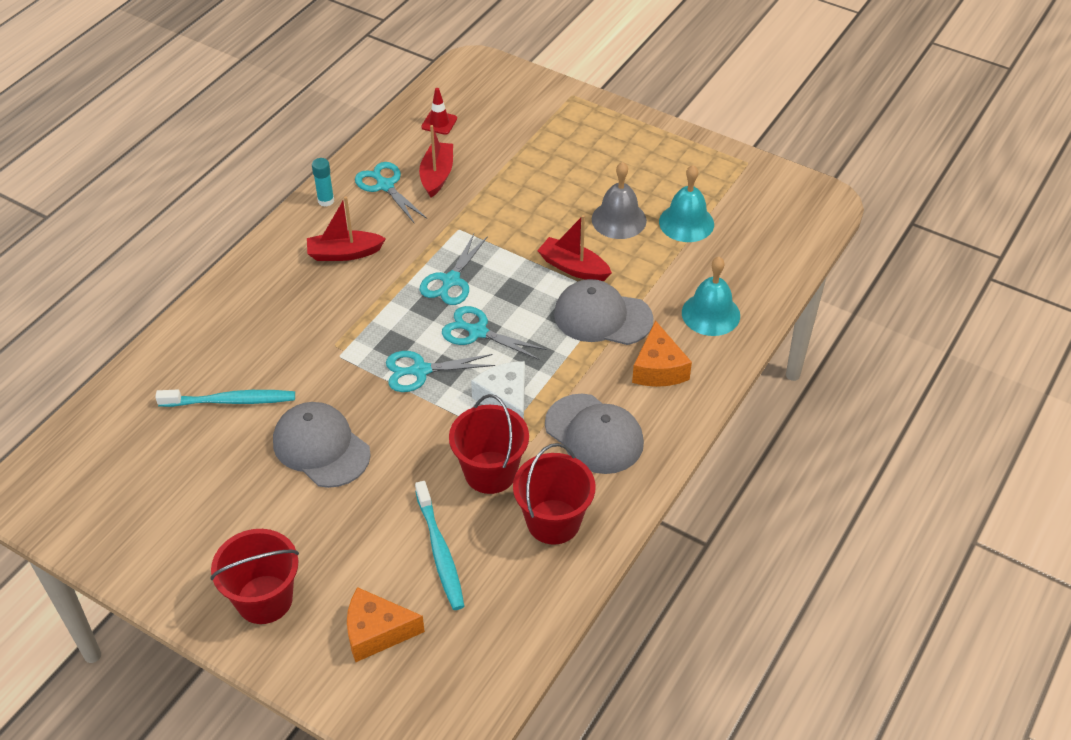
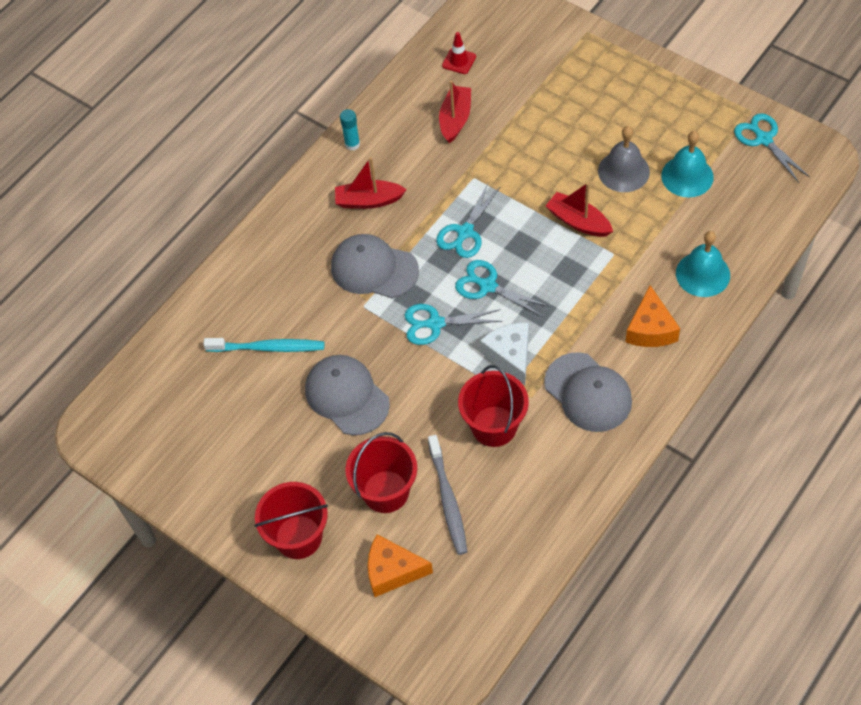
camera: 10 degrees right, 10 degrees up
turquoise scissors [355,162,427,224] -> turquoise scissors moved to [734,113,810,183]
turquoise toothbrush [415,481,464,610] -> grey toothbrush [428,435,468,555]
red bucket [513,443,596,545] -> red bucket moved to [345,432,417,513]
grey cap [554,279,653,345] -> grey cap moved to [331,234,419,298]

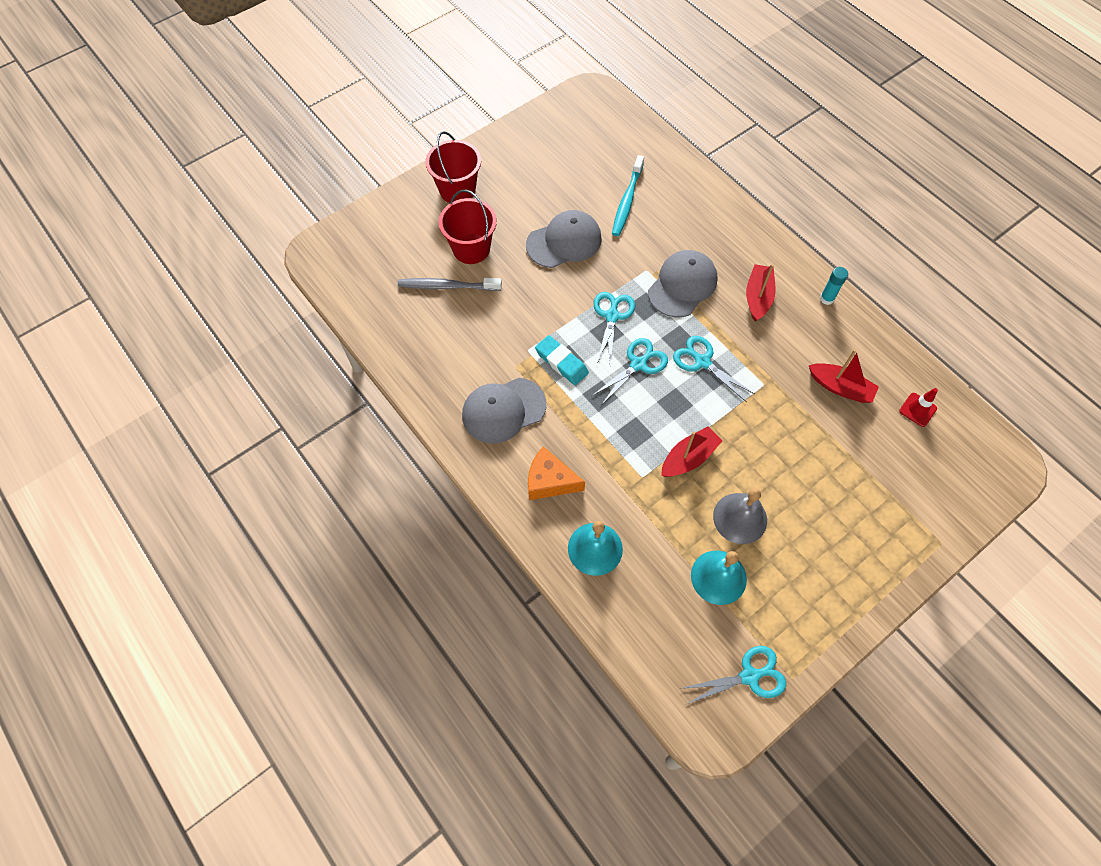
camera: 100 degrees right, 5 degrees up
orange cheese [368,534,433,597] -> none
red bucket [458,365,529,447] -> none
white cheese [480,323,529,385] -> turquoise eraser [535,335,589,385]

